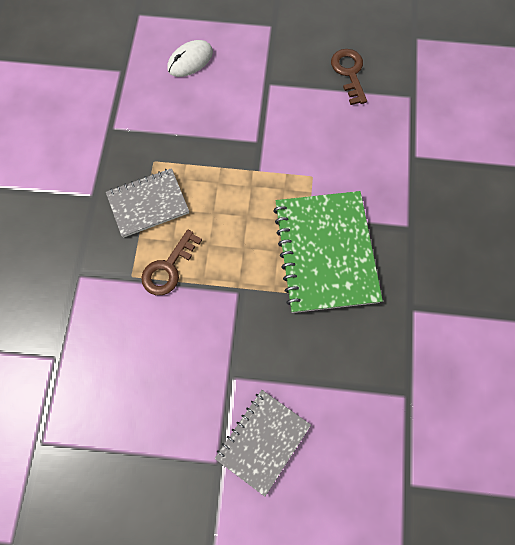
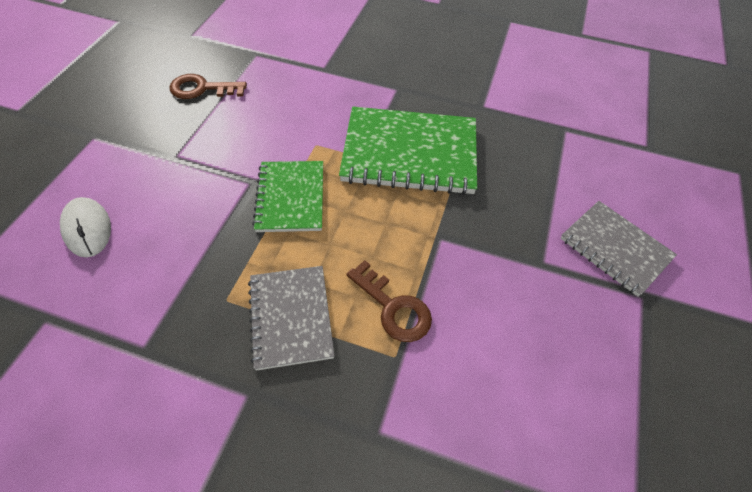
camera: 80 degrees left, 15 degrees down
none -> green notebook [252,161,323,232]

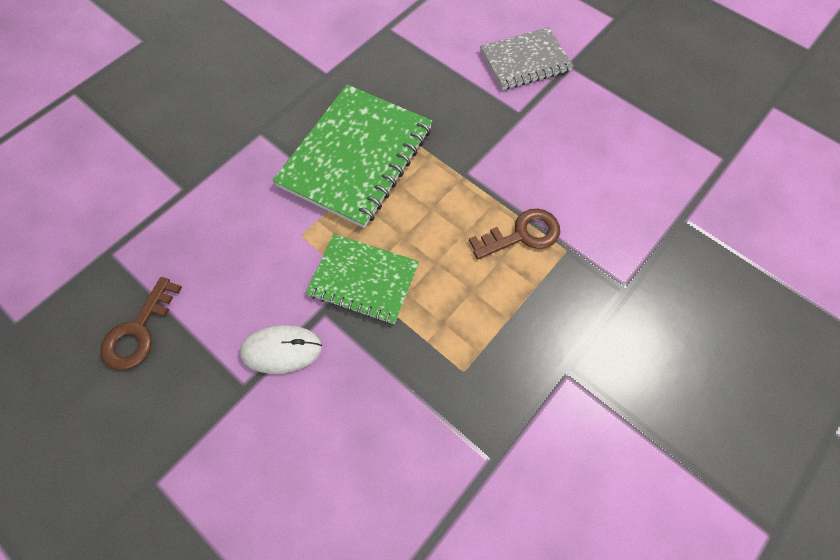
camera: 65 degrees left, 10 degrees up
white mouse [60,197,111,258] -> white mouse moved to [240,325,322,374]
grey notebook [248,266,335,371] -> none

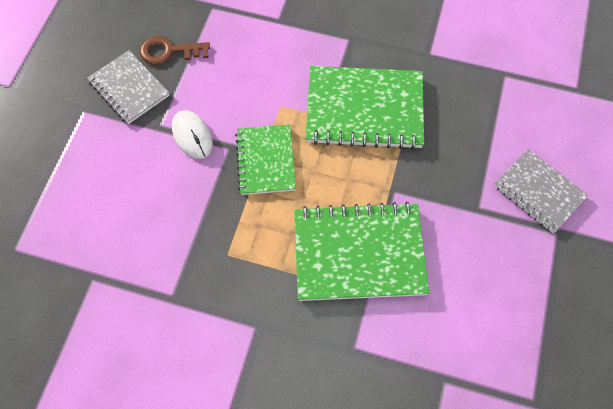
camera: 65 degrees right, 0 degrees up
brown key [469,209,560,259] -> green notebook [294,202,429,301]
none -> grey notebook [87,50,170,124]

